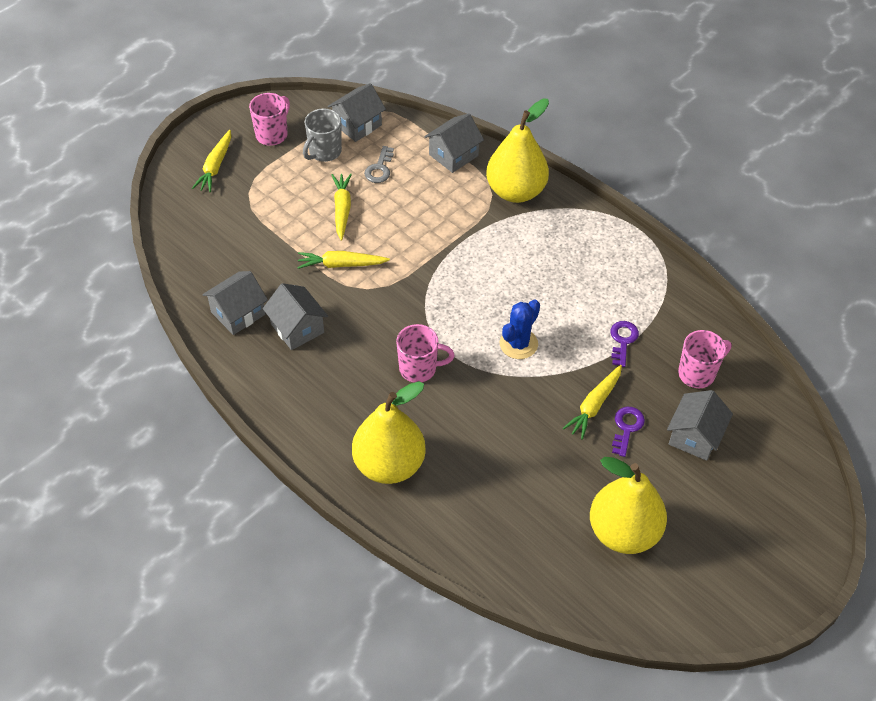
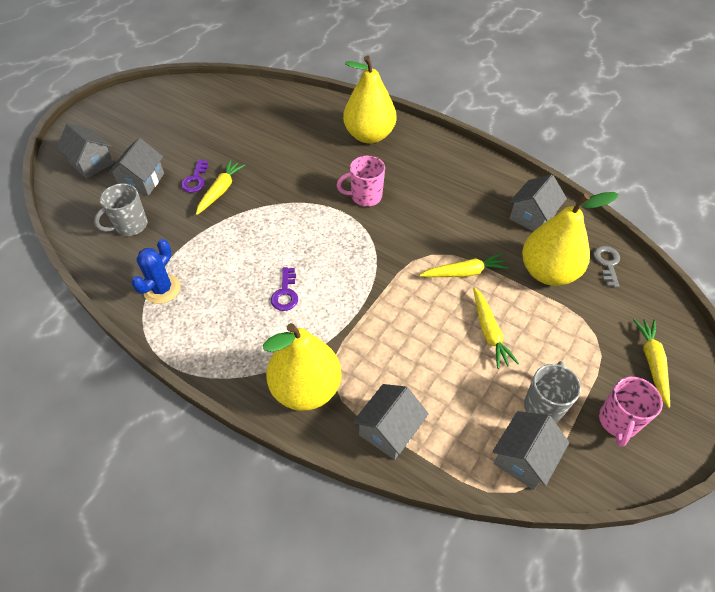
camera: 170 degrees right, 0 degrees up
grey house [263,283,328,350] -> grey house moved to [56,123,114,179]
grey key [364,146,394,183] -> grey key moved to [593,246,620,287]
blue cactus [500,300,540,359] -> blue cactus moved to [131,239,180,304]
yellow pear [590,457,667,554] -> yellow pear moved to [522,192,619,286]
purple key [610,321,639,367] -> purple key moved to [271,267,298,311]
pink mug [678,330,731,388] -> grey mug [94,183,148,236]

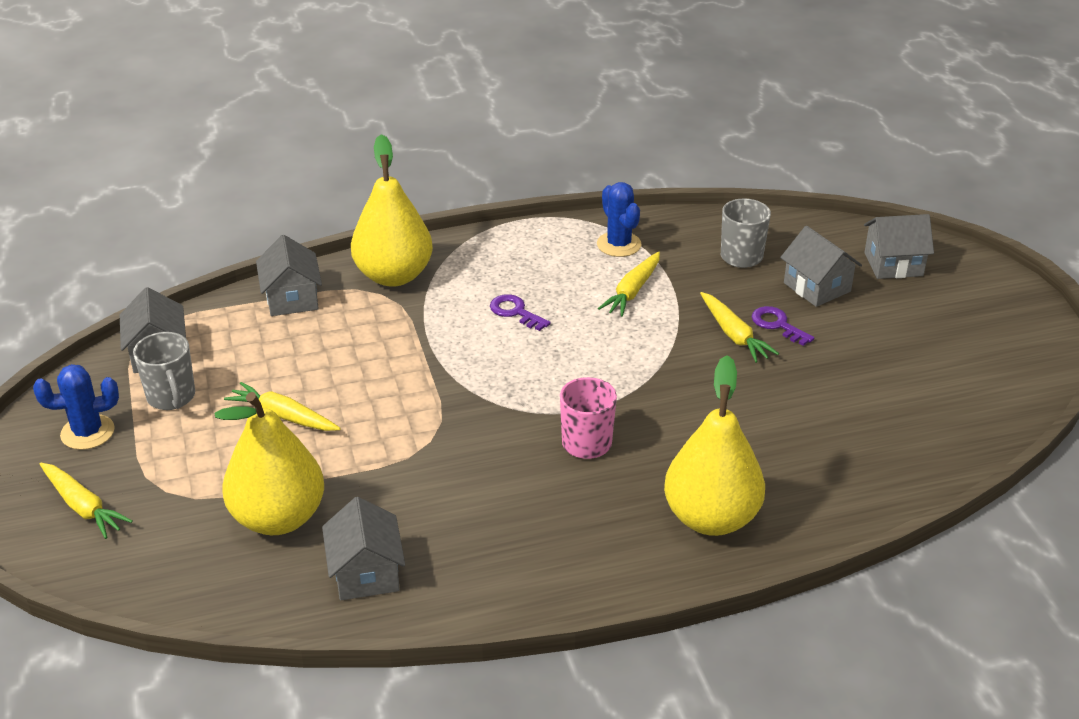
camera: 130 degrees right, 15 degrees down
yellow carrot [419,253,509,277] -> yellow carrot moved to [598,252,660,317]
grey key [593,246,620,287] -> none
pink mug [599,377,663,447] -> blue cactus [33,364,119,450]

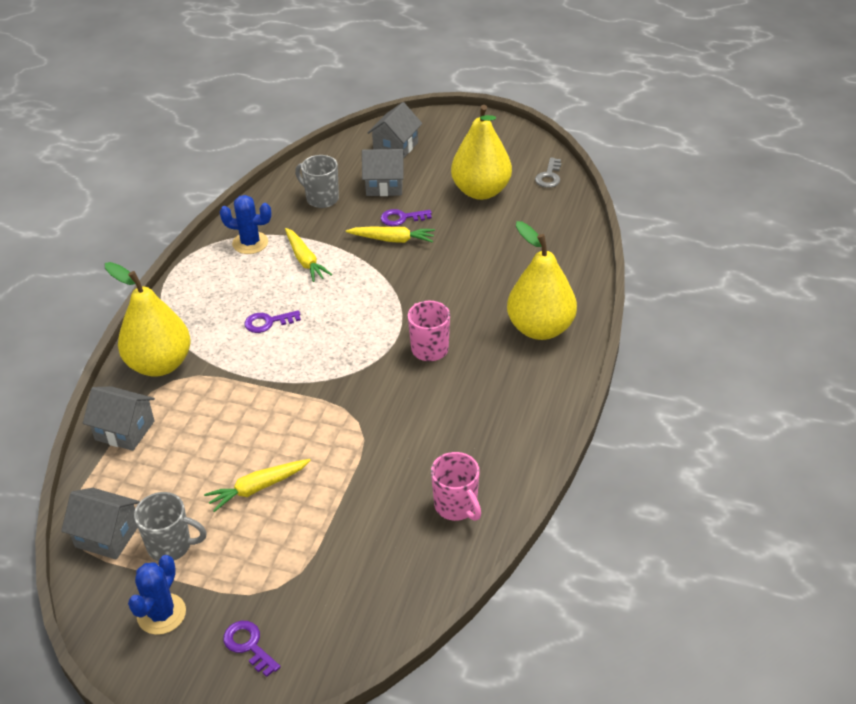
camera: 55 degrees left, 5 degrees up
yellow carrot [40,463,133,539] -> purple key [223,621,280,677]
yellow pear [215,392,324,535] -> yellow pear moved to [451,105,512,200]
grey house [322,497,405,600] -> pink mug [431,452,481,521]
none -> grey key [535,158,561,188]

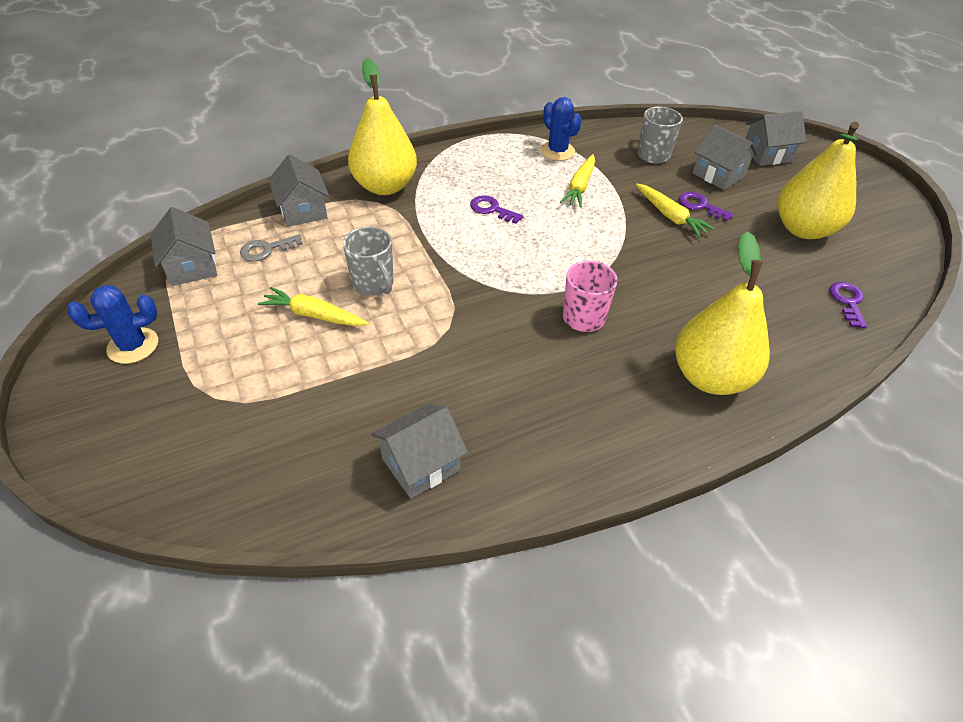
camera: 45 degrees right, 5 degrees up
grey mug [134,492,207,561] -> grey mug moved to [343,227,393,296]
purple key [223,621,280,677] -> purple key moved to [830,282,867,328]
pink mug [431,452,481,521] -> grey house [372,404,468,499]
grey key [535,158,561,188] -> grey key moved to [240,234,303,262]

